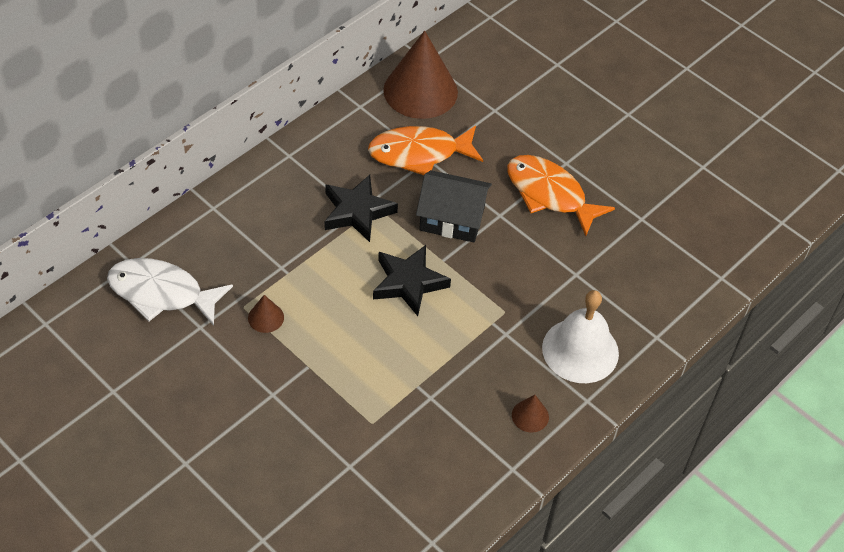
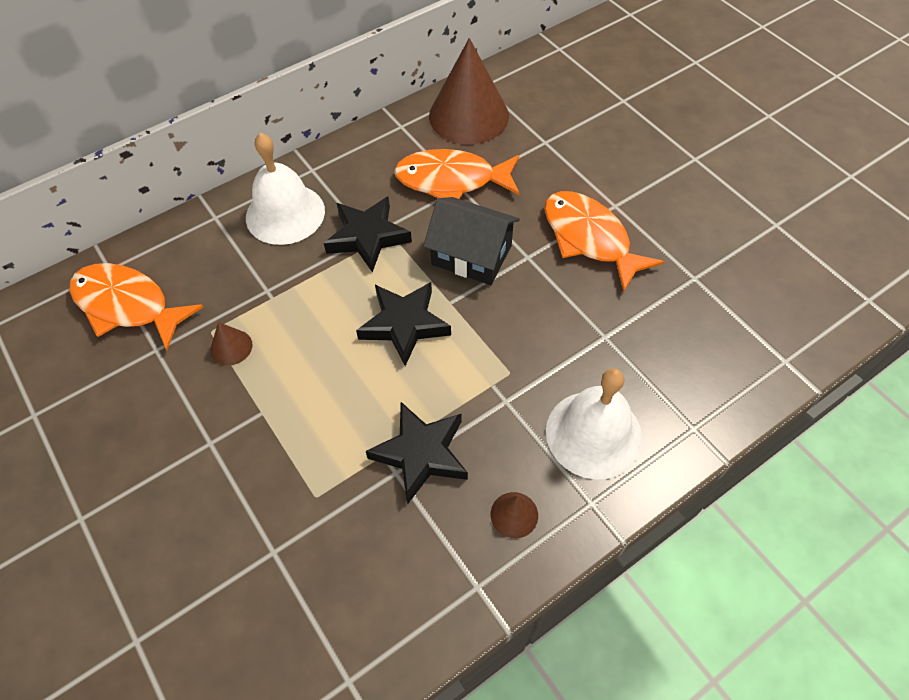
camera: 15 degrees right, 5 degrees up
white fish [107,258,233,326] -> orange fish [70,263,203,350]
none -> white bell [246,133,325,245]
none -> black star [366,402,468,504]

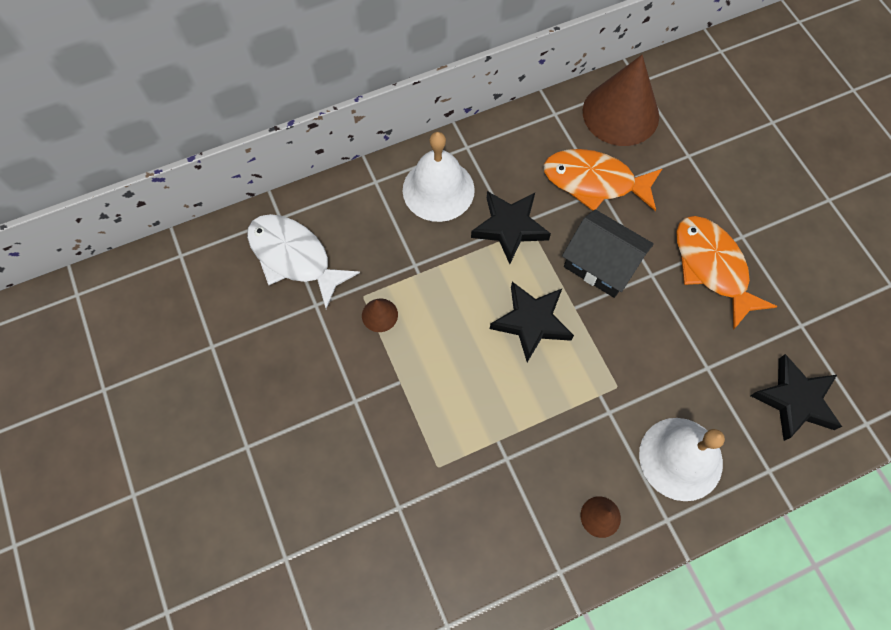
camera: 10 degrees right, 10 degrees up
orange fish [70,263,203,350] -> white fish [247,214,360,309]
black star [366,402,468,504] -> black star moved to [751,354,842,441]

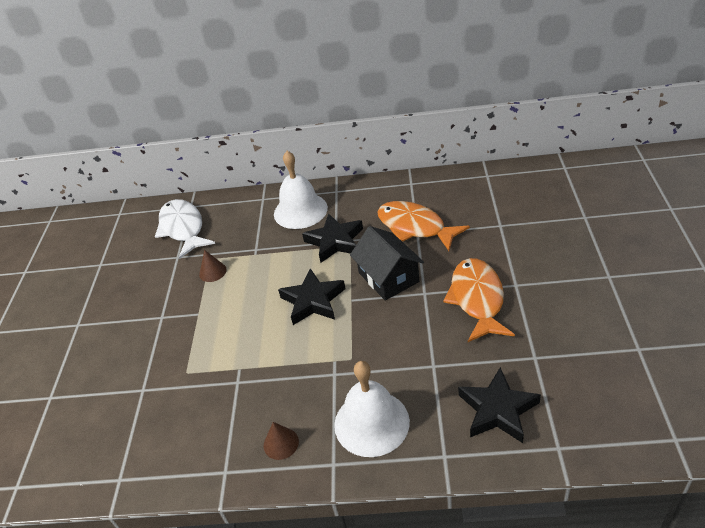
camera: 30 degrees right, 25 degrees down
brown cone [583,55,659,146] -> none

